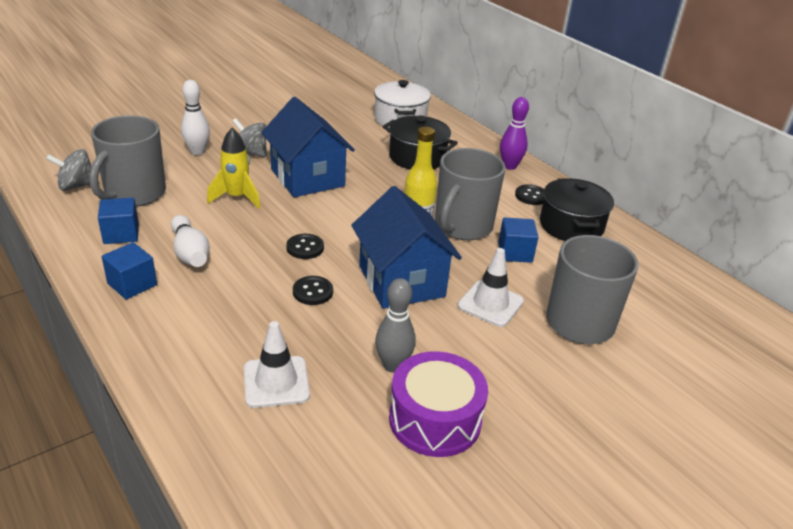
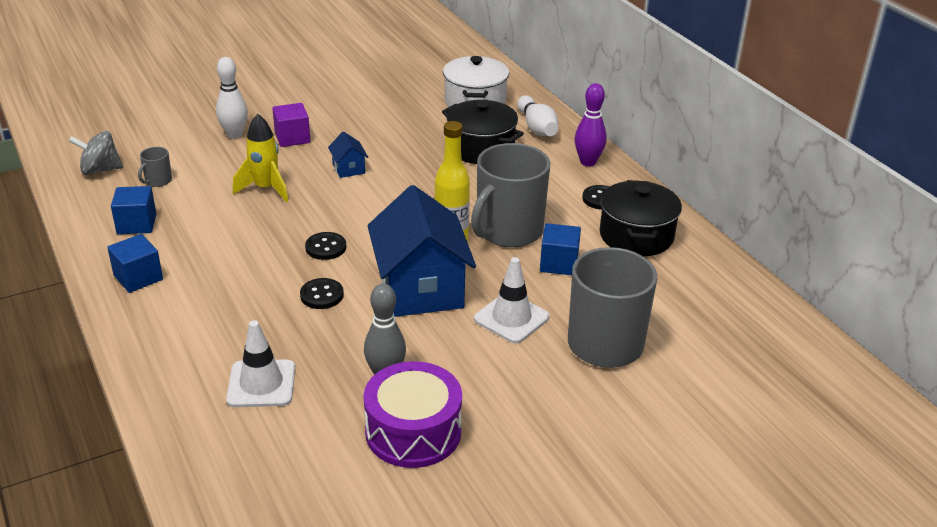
camera: 10 degrees right, 0 degrees up
grey mug [89,115,166,207] -> grey mug [138,147,172,187], size x0.41
white bowling pin [171,215,210,267] -> white bowling pin moved to [517,95,558,136]
grey spinning top [232,118,267,157] -> purple cube [272,103,310,147]
blue house [261,97,355,197] -> blue house [328,131,368,178], size x0.42

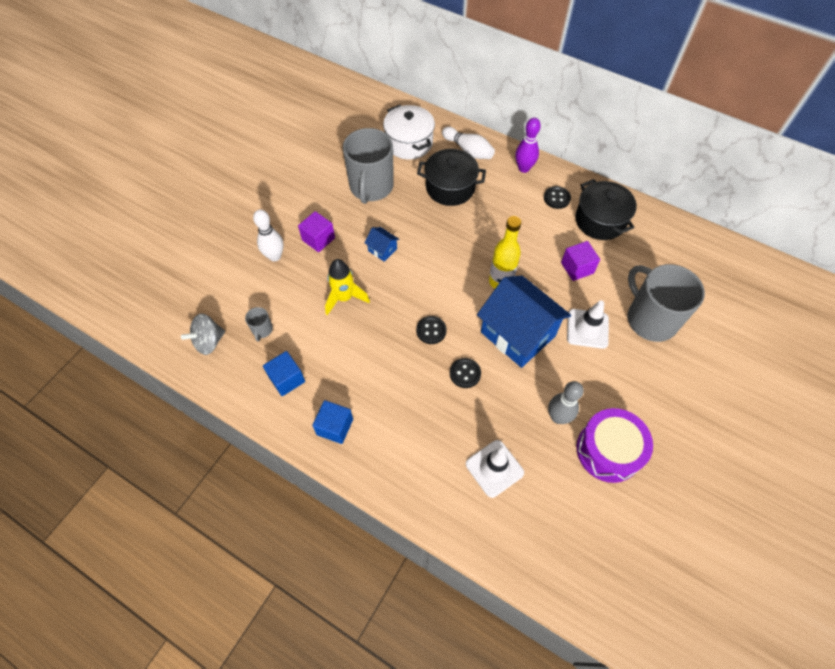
camera: 30 degrees left, 25 degrees up
grey mug [471,143,551,247] -> grey mug moved to [343,128,394,204]
blue cube [540,223,581,275] -> purple cube [561,241,600,281]

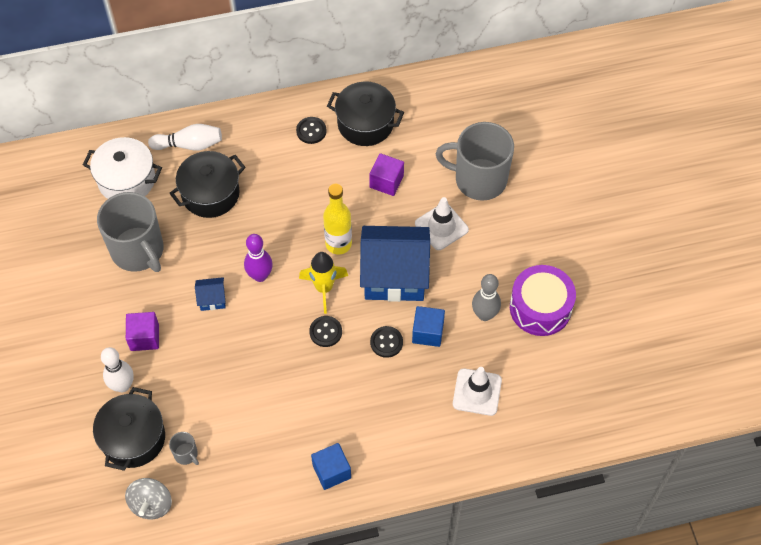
camera: 45 degrees left, 0 degrees up
blue cube [263,351,305,396] -> blue cube moved to [412,306,445,347]
yellow rocket [325,259,370,315] -> yellow rocket moved to [299,252,348,314]
purple bowling pin [515,118,541,173] -> purple bowling pin moved to [244,234,273,282]
none -> black pot [93,387,165,471]

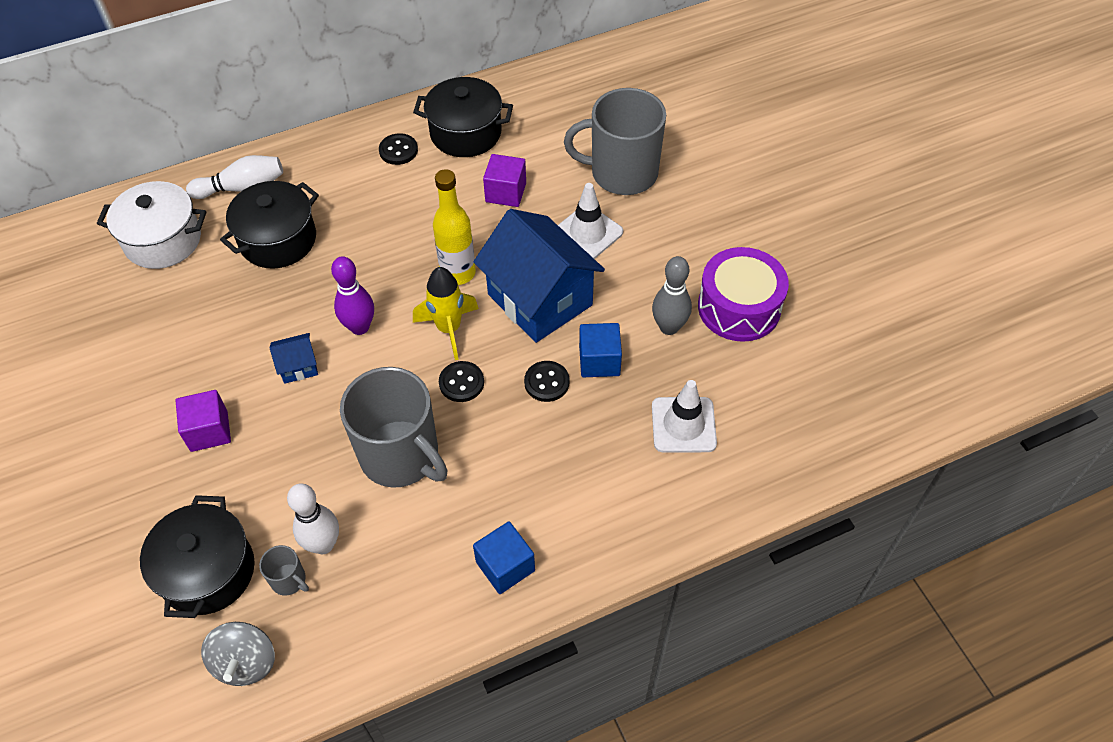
camera: 10 degrees left, 5 degrees down
grey mug [97,192,164,272] -> grey mug moved to [340,367,448,488]
white bowling pin [101,347,133,392] -> white bowling pin moved to [287,484,339,554]
blue house [360,226,430,302] -> blue house turned 60 degrees clockwise [474,209,605,343]

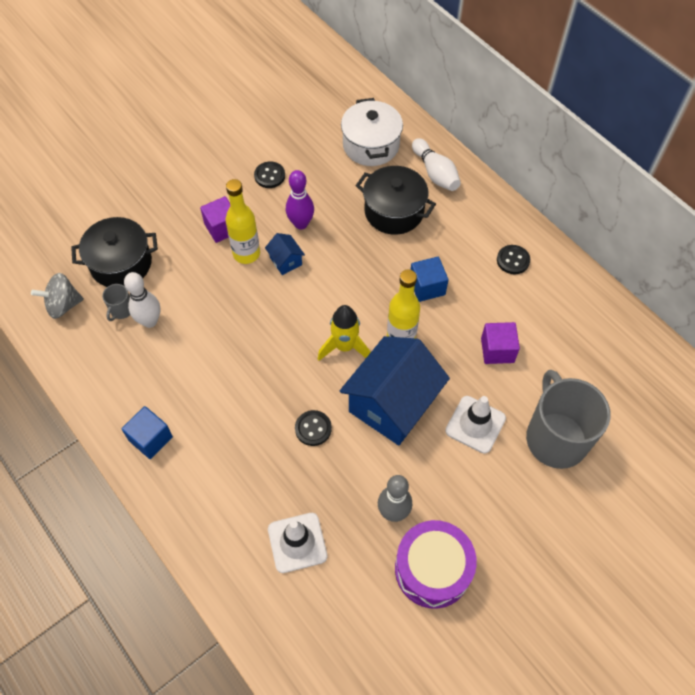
camera: 75 degrees right, 5 degrees up
purple bowling pin [331,256,374,335] -> purple bowling pin moved to [286,170,314,229]
grey mug [340,367,448,488] -> none
black pot [413,77,513,157] -> none
black button [439,361,484,402] -> black button moved to [254,162,285,188]
blue cube [579,323,622,377] -> blue cube moved to [411,257,449,302]
none -> yellow bottle [226,179,260,264]

